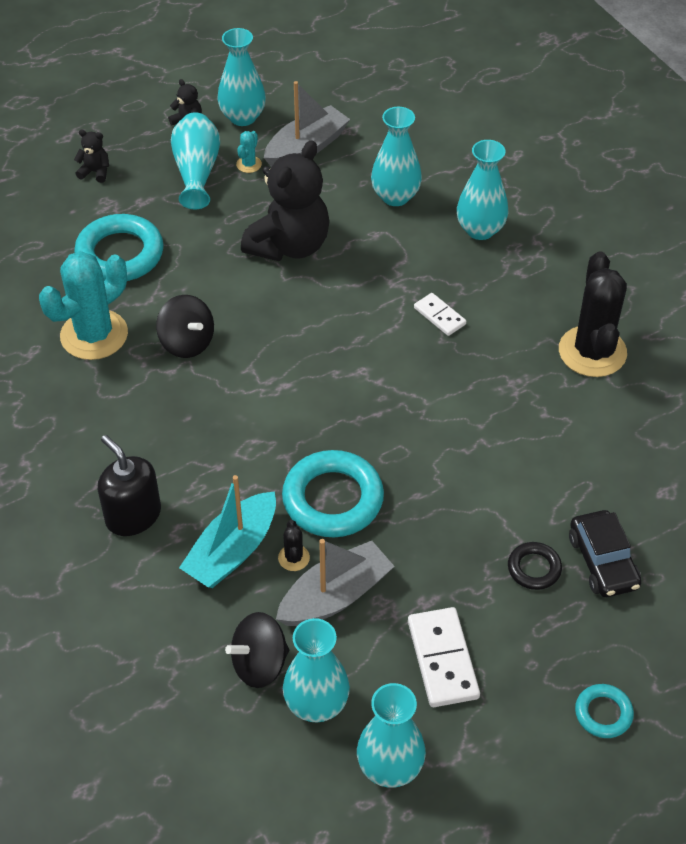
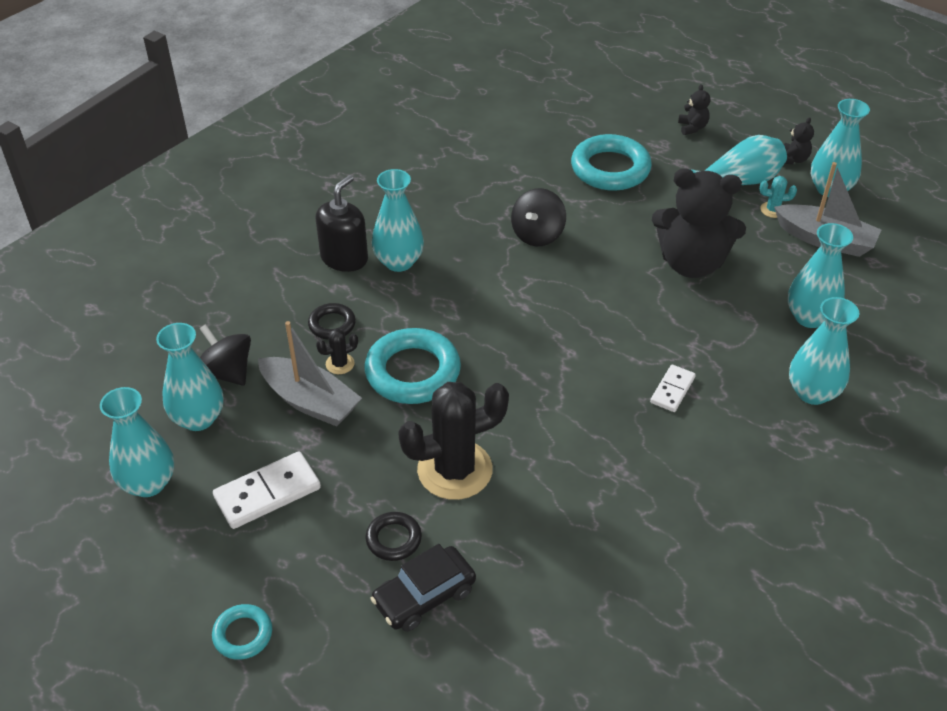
camera: 70 degrees right, 5 degrees down
turquoise cactus [39,251,128,360] -> none
turquoise boat [179,475,276,588] -> black ring [308,303,356,340]
black cactus [559,251,627,377] -> black cactus moved to [398,382,509,500]
none -> turquoise vase [372,169,424,272]

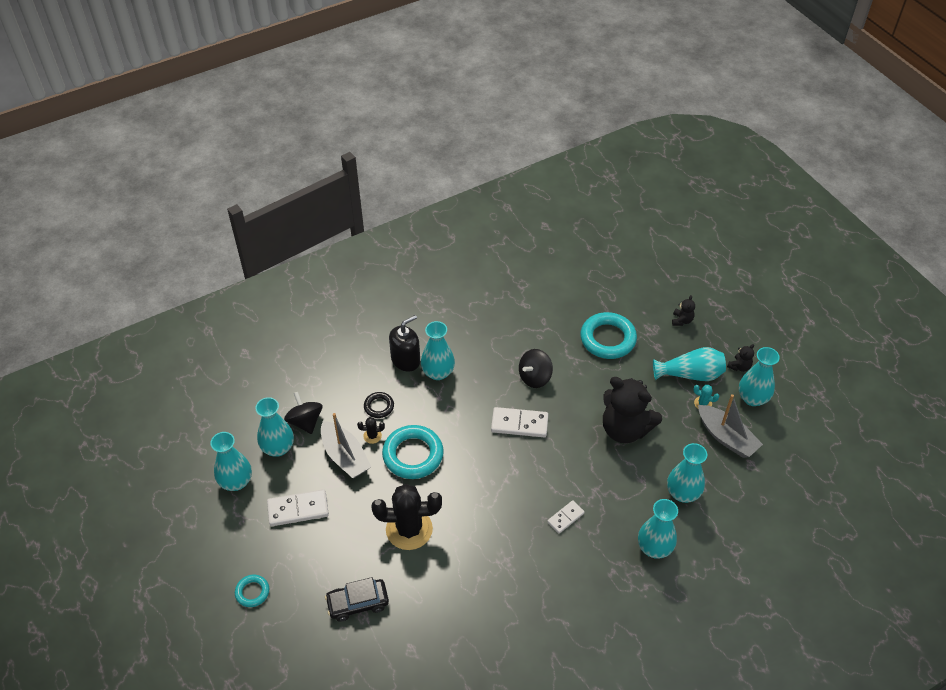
camera: 20 degrees right, 5 degrees up
black ring [366,512,422,561] -> none
none -> white domino [491,407,548,437]

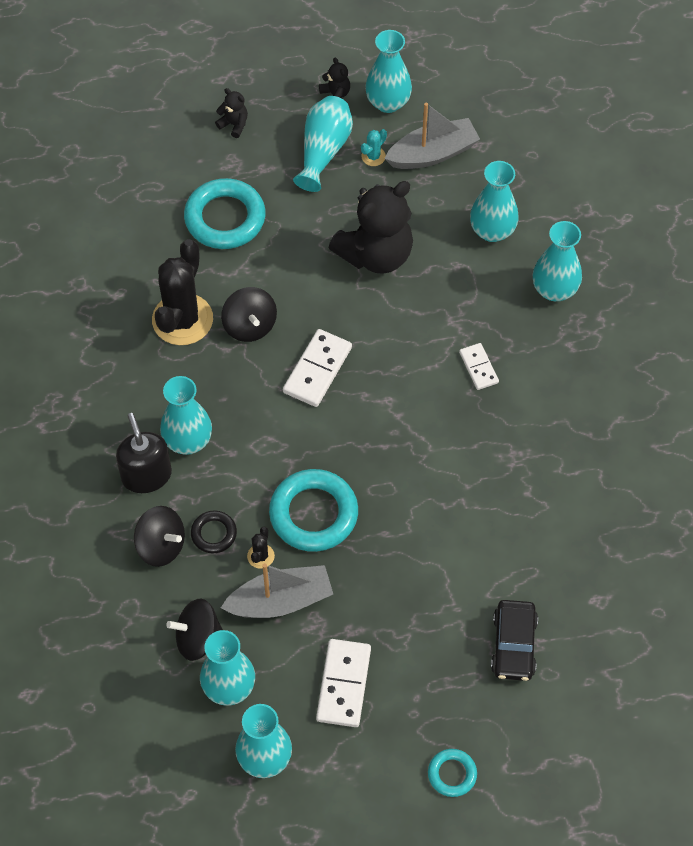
camera: 70 degrees left, 10 degrees up
black cactus [372,484,442,550] -> black cactus moved to [152,239,213,345]
none -> black spinning top [134,506,185,567]

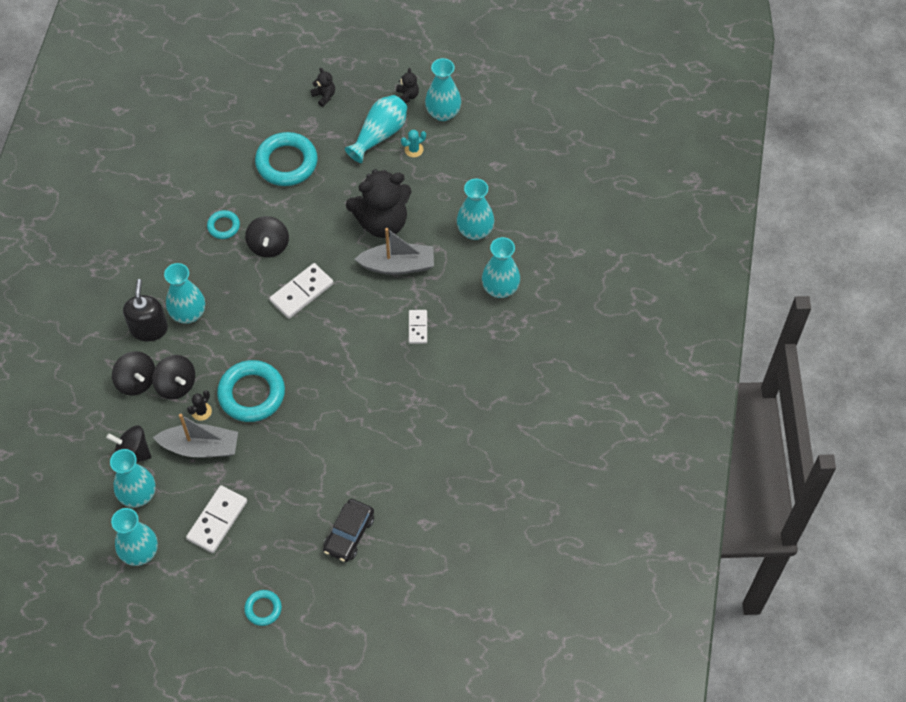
camera: 20 degrees right, 0 degrees up
black cactus [152,239,213,345] -> turquoise ring [207,210,240,239]
black ring [191,511,237,554] -> black spinning top [153,355,195,399]
grey boat [384,102,480,169] -> grey boat moved to [355,228,434,275]

